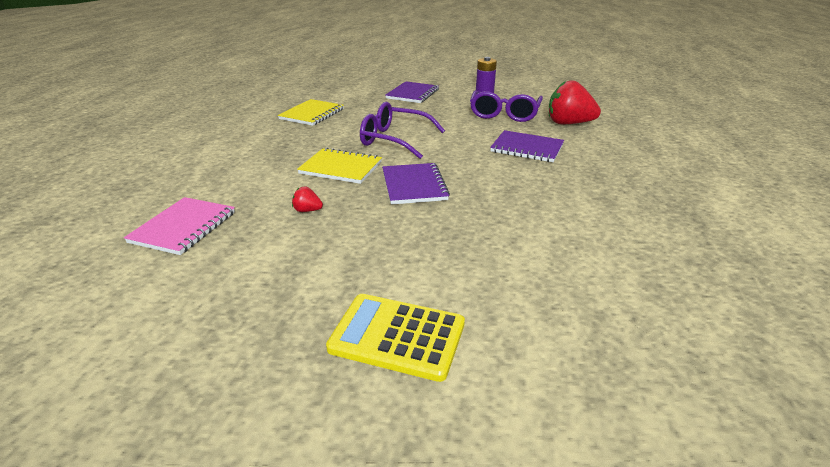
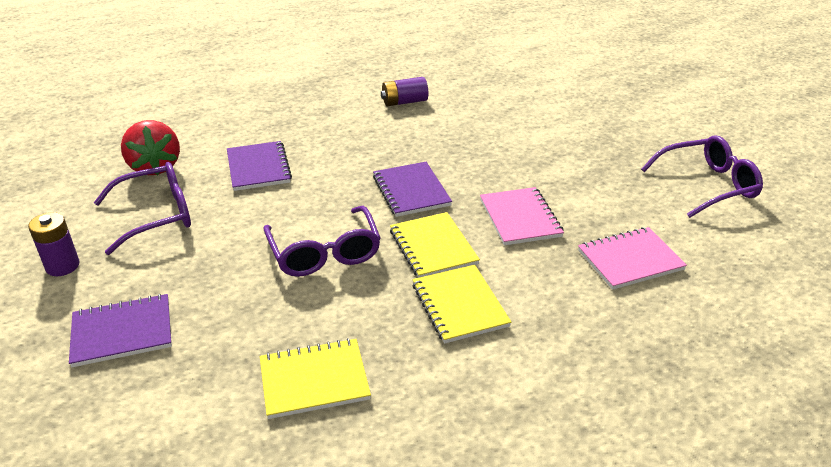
camera: 130 degrees left, 5 degrees up
red strawberry [292,187,323,212] -> pink notebook [480,187,564,245]
yellow calculator [326,294,465,382] -> none
purple notebook [382,163,450,205] -> purple notebook turned 60 degrees counterclockwise [373,162,452,217]
none -> purple battery [381,77,428,106]
none -> yellow notebook [412,265,511,344]
none -> purple glasses [641,135,763,218]

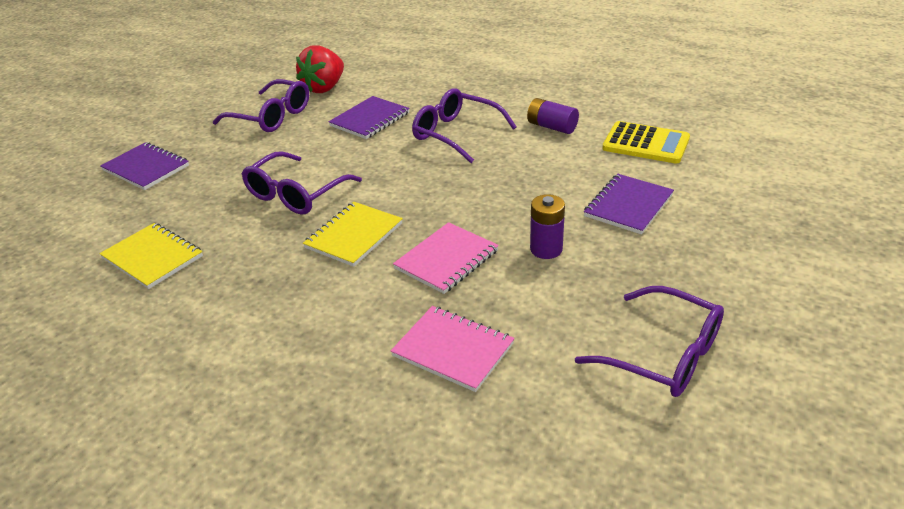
camera: 55 degrees right, 0 degrees up
purple battery [28,212,79,276] -> purple battery moved to [530,194,565,259]
purple notebook [373,162,452,217] -> purple notebook moved to [584,174,674,234]
yellow notebook [412,265,511,344] -> none
none -> purple glasses [412,88,517,163]
none -> yellow calculator [602,121,690,164]

